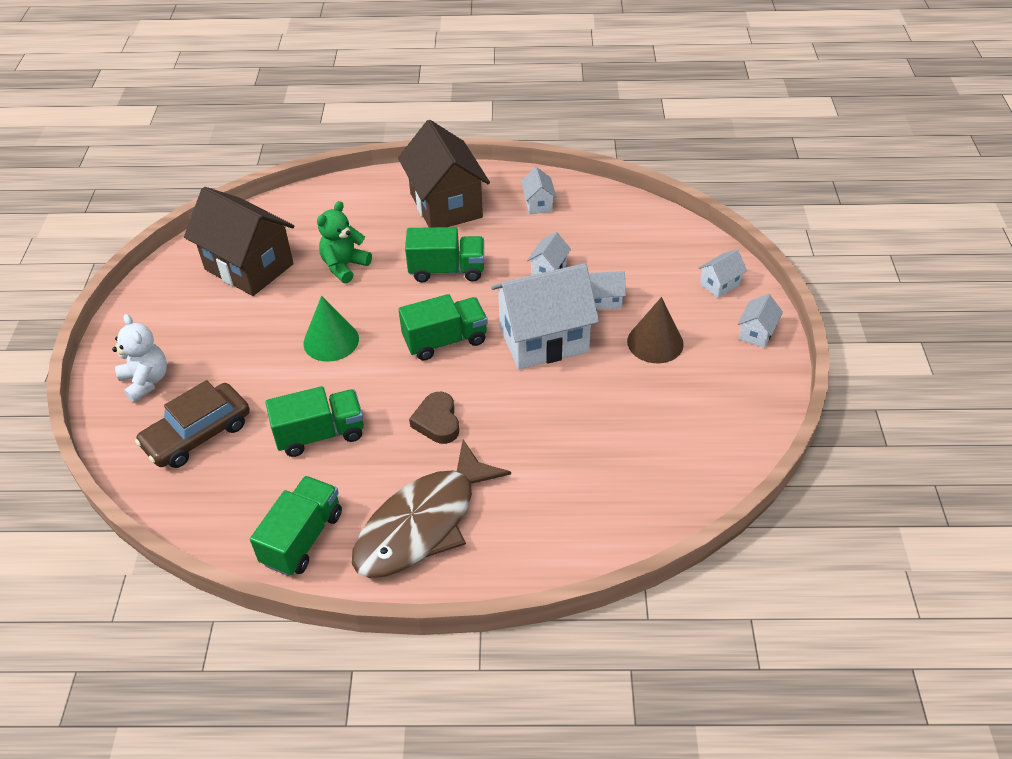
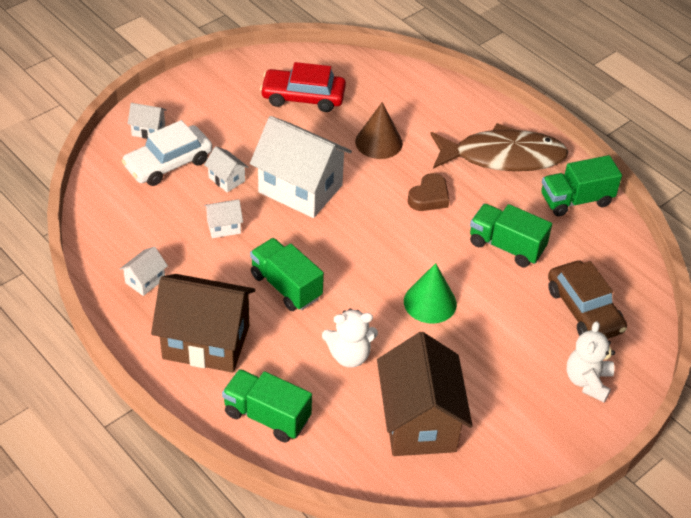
camera: 135 degrees left, 0 degrees up
brown car [135,380,250,468] -> brown car turned 60 degrees clockwise [548,260,627,339]
green teddy bear [317,201,372,283] -> white teddy bear [322,309,378,367]
brown house [398,120,490,228] -> brown house turned 75 degrees clockwise [151,274,255,373]
green truck [399,294,488,361] -> green truck moved to [222,369,312,442]
brown cone [627,297,684,363] -> brown cone moved to [355,102,403,159]
white house [738,294,783,348] -> none
none -> white car [122,120,212,186]
none -> red car [260,62,346,112]

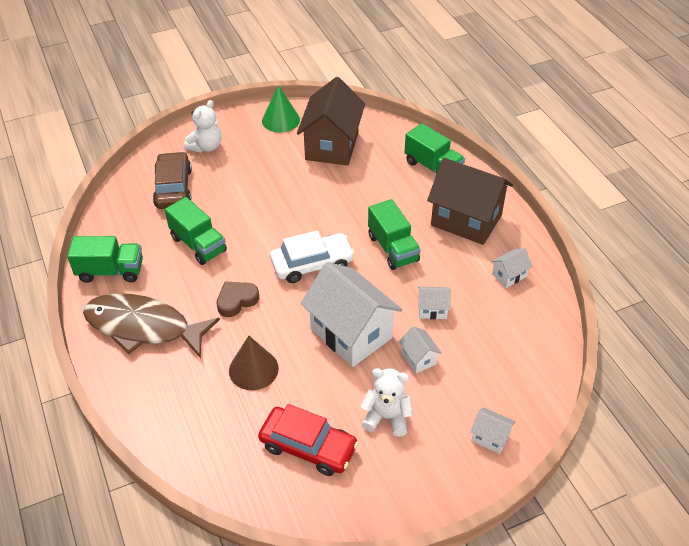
camera: 160 degrees left, 0 degrees up
white car [122,120,212,186] -> white car moved to [270,230,355,283]
white teddy bear [322,309,378,367] -> white teddy bear moved to [360,368,413,436]
green cone [404,263,457,324] -> green cone moved to [262,85,300,133]

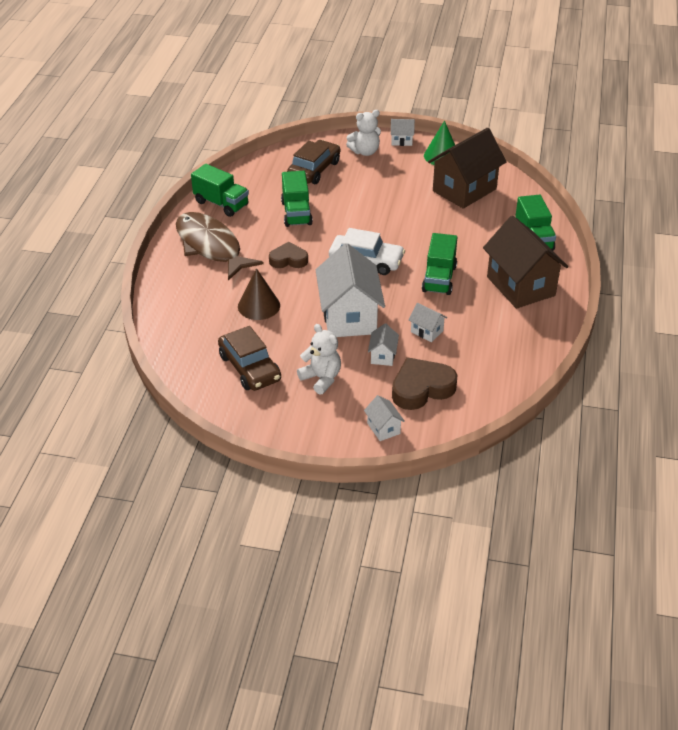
camera: 35 degrees right, 5 degrees down
red car [258,404,359,476] -> brown car [218,326,281,391]
white house [491,248,533,288] -> white house moved to [391,119,415,146]
none -> brown heart [392,357,457,410]

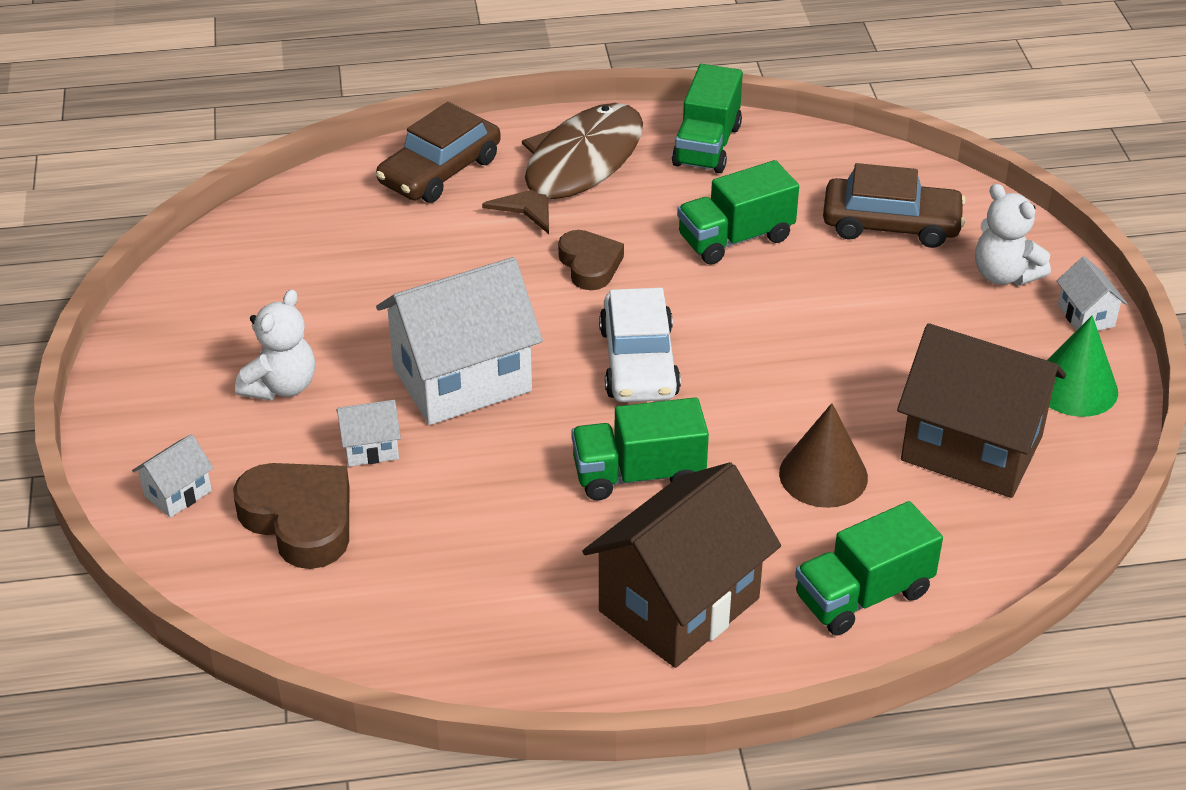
camera: 70 degrees right, 0 degrees up
brown car [218,326,281,391] -> brown car moved to [376,102,501,203]
brown cone [238,268,280,320] -> brown cone moved to [779,403,868,508]
white house [409,303,447,342] -> none

